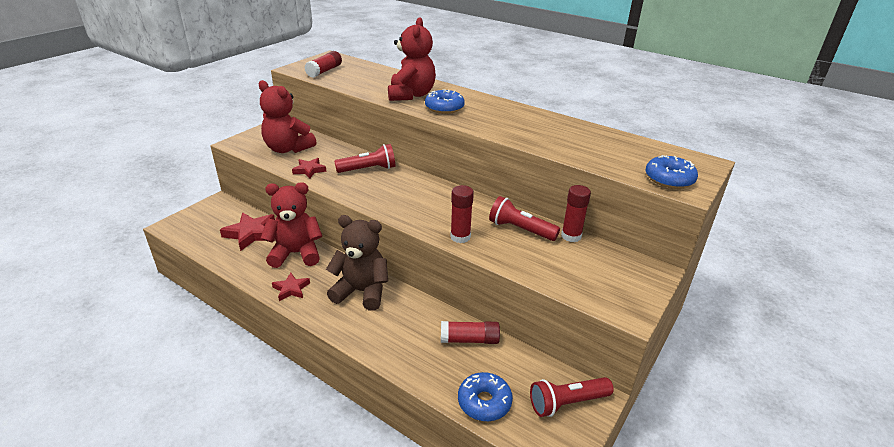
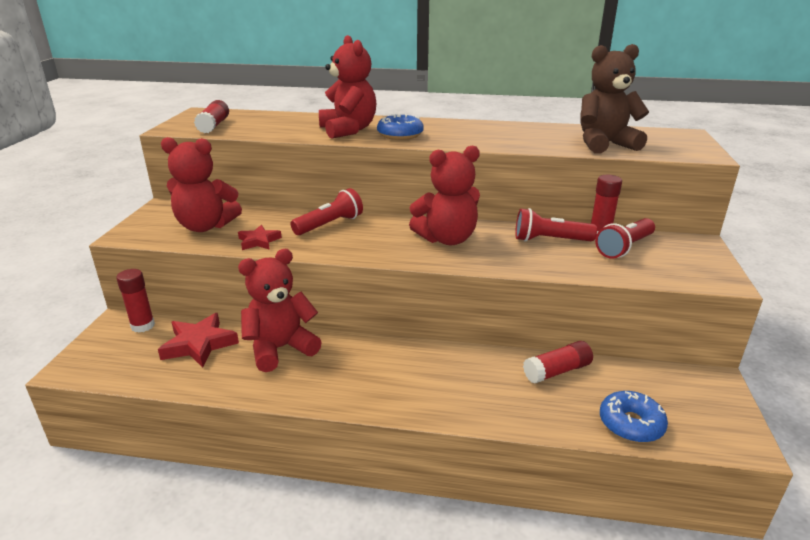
camera: 25 degrees left, 5 degrees down
red star [272,273,310,301] -> none
brown teddy bear [326,215,388,311] -> brown teddy bear moved to [580,44,649,154]
red glue stick [450,185,474,243] -> red glue stick moved to [116,269,155,333]
red flashlight [530,377,614,417] -> red flashlight moved to [595,218,655,259]
blue donut [645,155,698,189] -> none
none -> red teddy bear [409,146,480,245]

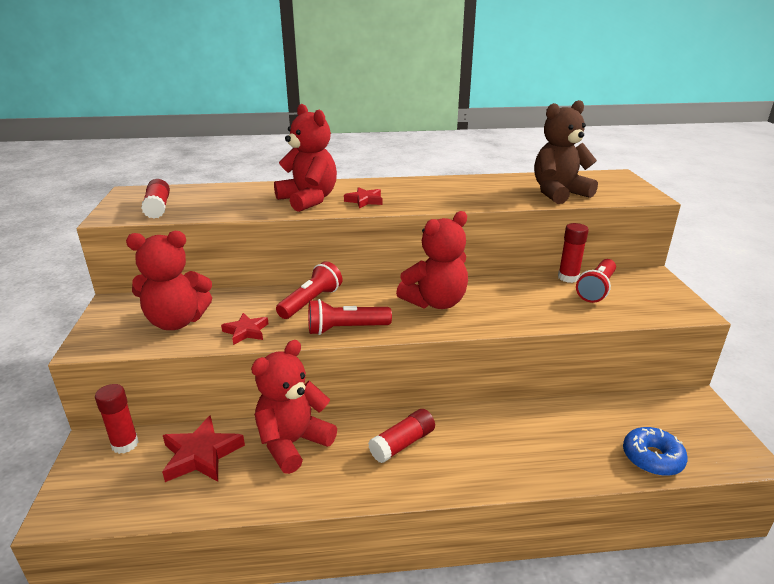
camera: 15 degrees left, 0 degrees up
blue donut [377,114,424,140] -> red star [344,187,383,208]
red flashlight [515,208,597,241] -> red flashlight moved to [308,299,392,335]
red glue stick [523,341,593,384] -> red glue stick moved to [368,409,435,463]

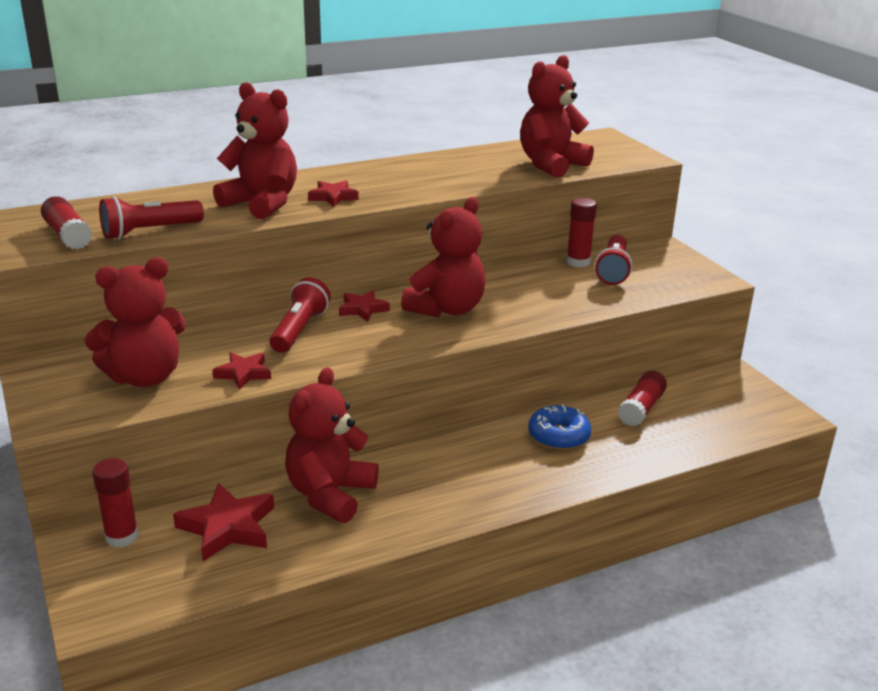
camera: 20 degrees left, 0 degrees up
red flashlight [308,299,392,335] -> red flashlight moved to [99,196,204,240]
red glue stick [368,409,435,463] -> red glue stick moved to [618,371,667,426]
brown teddy bear [534,100,598,204] -> red teddy bear [520,55,594,178]
blue donut [623,427,688,476] -> blue donut moved to [528,405,591,450]
none -> red star [339,290,390,322]

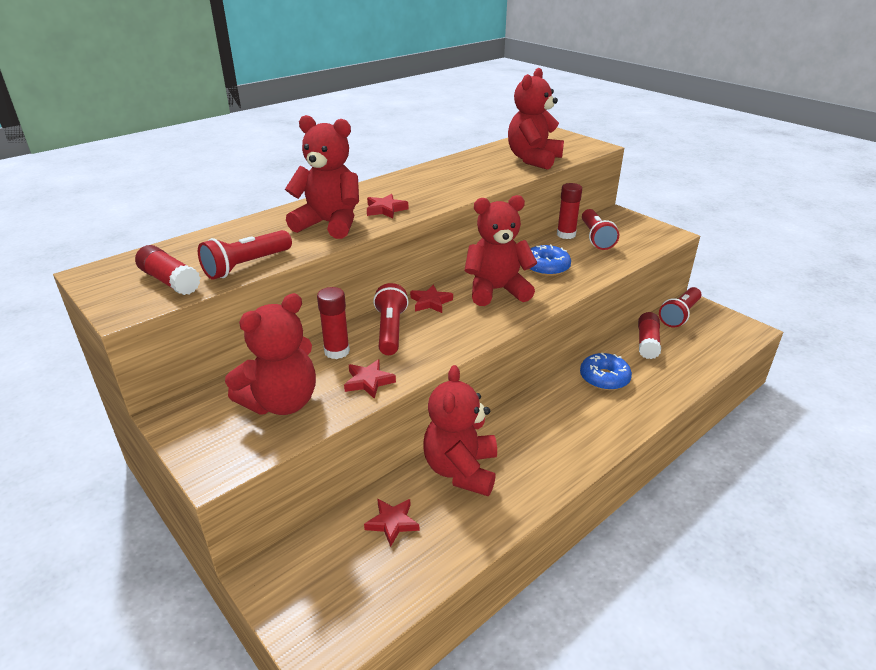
camera: 15 degrees left, 5 degrees up
red glue stick [92,458,139,547] -> red glue stick moved to [317,287,350,359]
red star [173,483,274,562] -> red star [364,499,419,547], size x0.60
red teddy bear [401,197,486,317] -> red teddy bear turned 120 degrees counterclockwise [464,195,537,306]
none -> blue donut [529,244,571,276]
none -> red flashlight [659,287,702,328]

